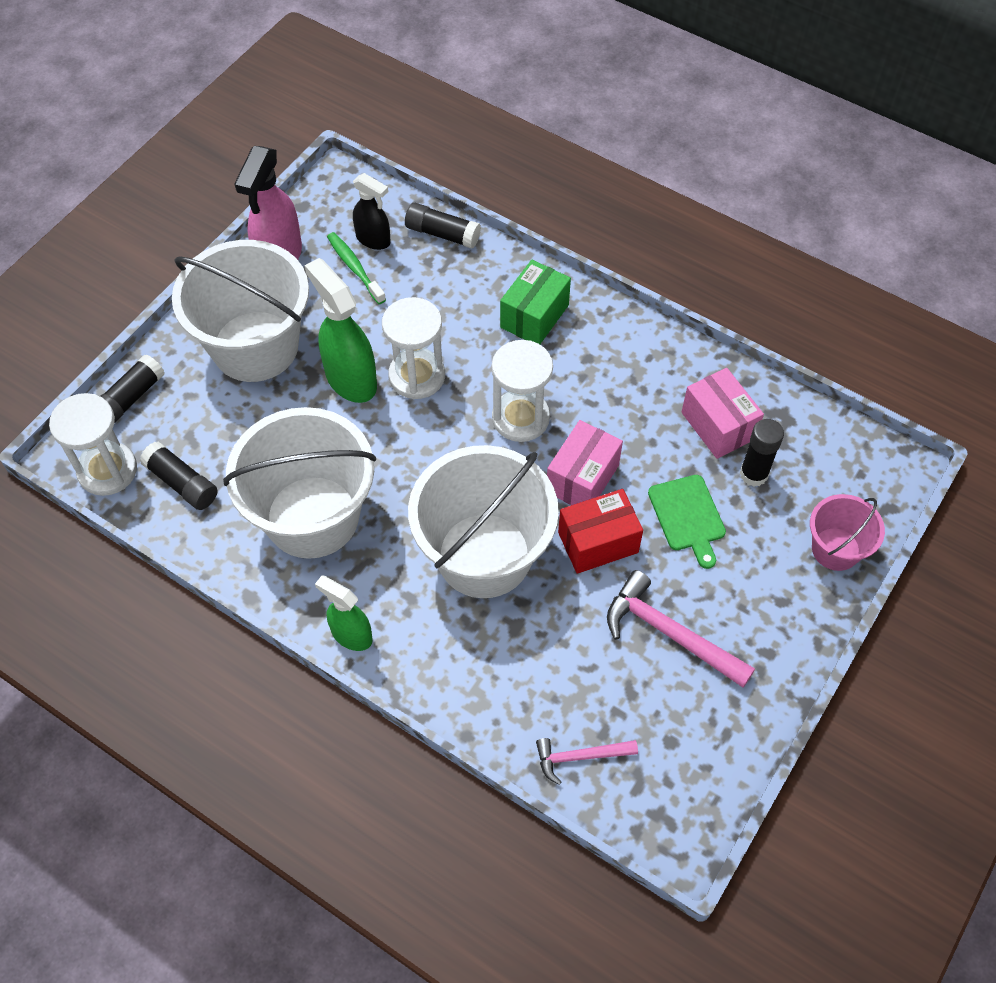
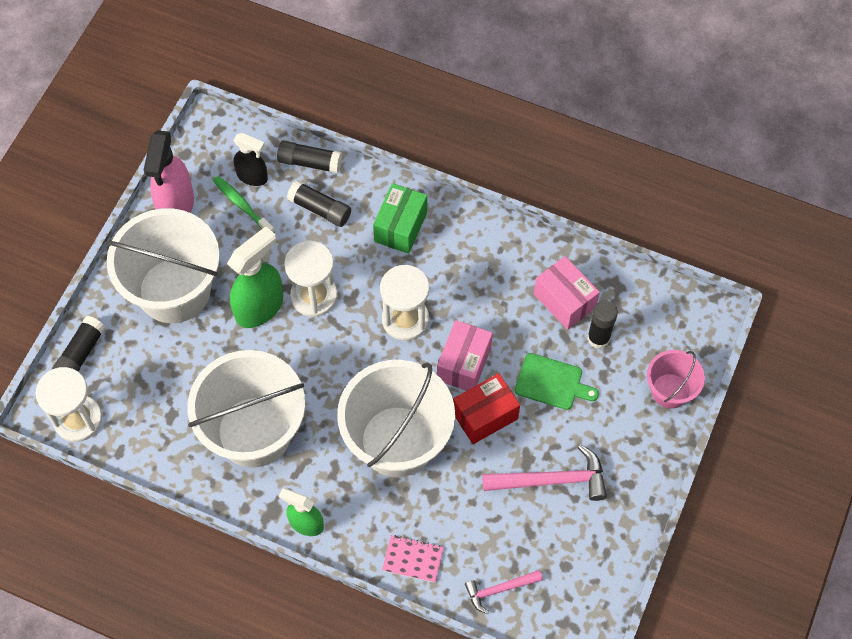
camera: 10 degrees left, 5 degrees up
black glue stick [140,441,218,510] -> black glue stick moved to [287,180,351,227]
green spray bottle [305,258,377,403] -> green spray bottle turned 90 degrees clockwise [227,226,283,328]
pink hammer [607,570,755,688] -> pink hammer turned 150 degrees clockwise [482,444,607,501]
green cutting board [648,475,726,569] -> green cutting board turned 45 degrees counterclockwise [515,353,599,410]
none -> pink notebook [382,535,444,583]

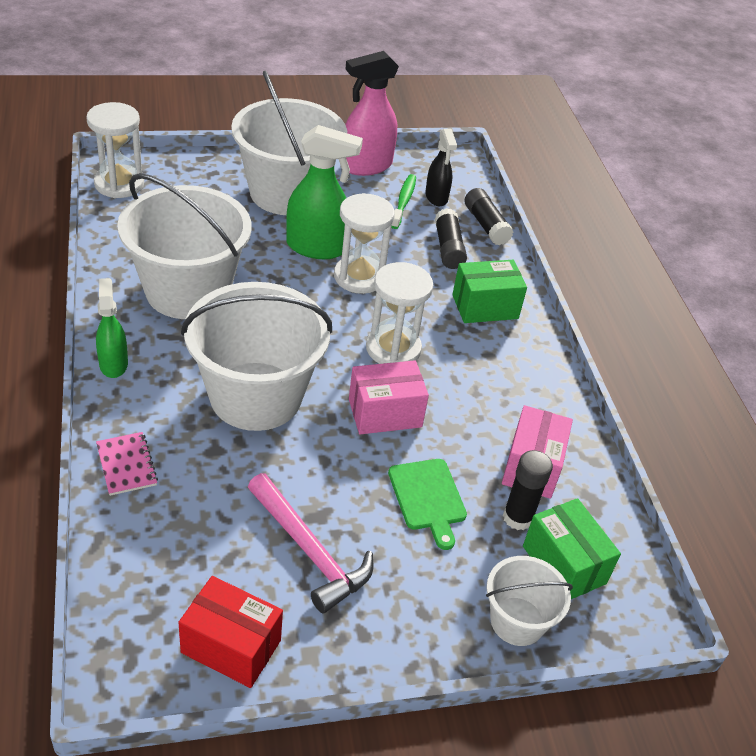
camera: 50 degrees right, 20 degrees down
black glue stick [52,316,106,372] -> none
red box [453,373,520,444] -> red box moved to [178,576,283,688]
pink hammer [465,570,543,614] -> none
pink bucket [647,350,705,409] -> white bucket [486,556,573,646]
none -> green box [523,498,621,599]

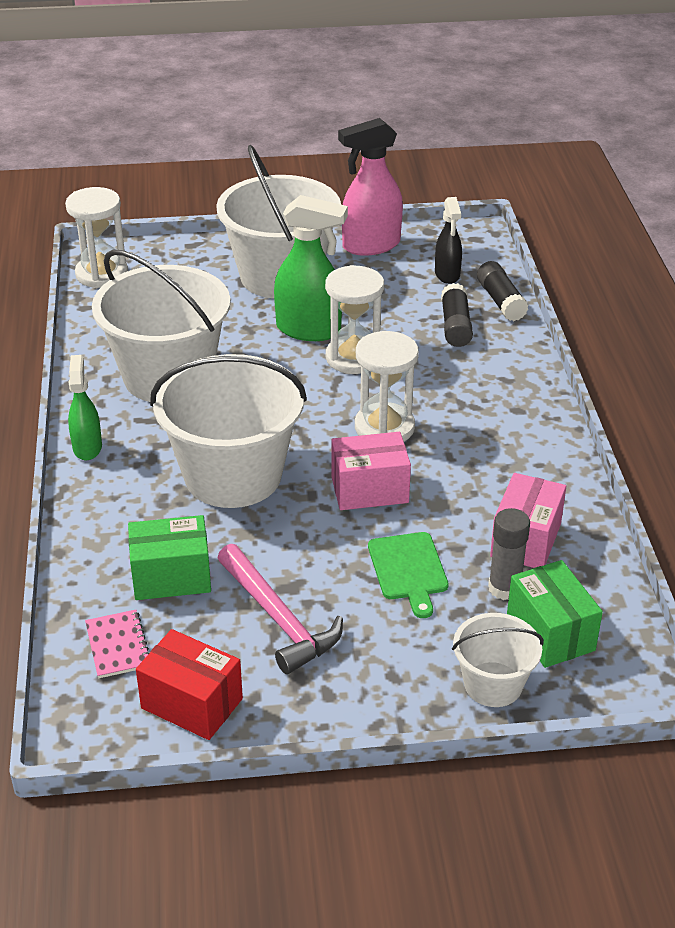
camera: 10 degrees right, 5 degrees down
pink notebook [96,432,158,496] -> pink notebook moved to [85,610,149,678]
green toothbrush [391,174,416,229] -> none
green box [452,260,527,323] -> green box moved to [128,515,211,600]
black glue stick [503,450,553,530] -> grey glue stick [488,508,530,600]

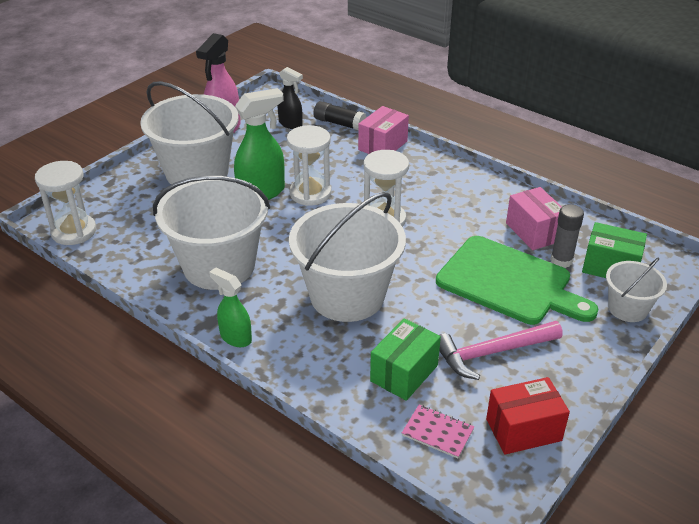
camera: 45 degrees left, 0 degrees up
pink hammer [218,544,343,674] -> pink hammer turned 150 degrees clockwise [439,321,563,380]
pink box [331,432,411,510] -> pink box moved to [358,106,409,154]
green cutting board [368,532,449,618] -> green cutting board [436,236,599,325], size x1.94
black glue stick [441,283,473,347] -> none

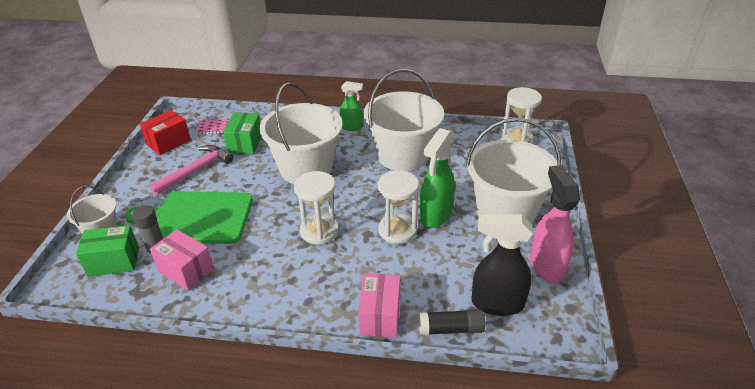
camera: 150 degrees right, 0 degrees up
black spray bottle [277,67,303,129] -> black spray bottle [471,214,533,316], size x1.63

